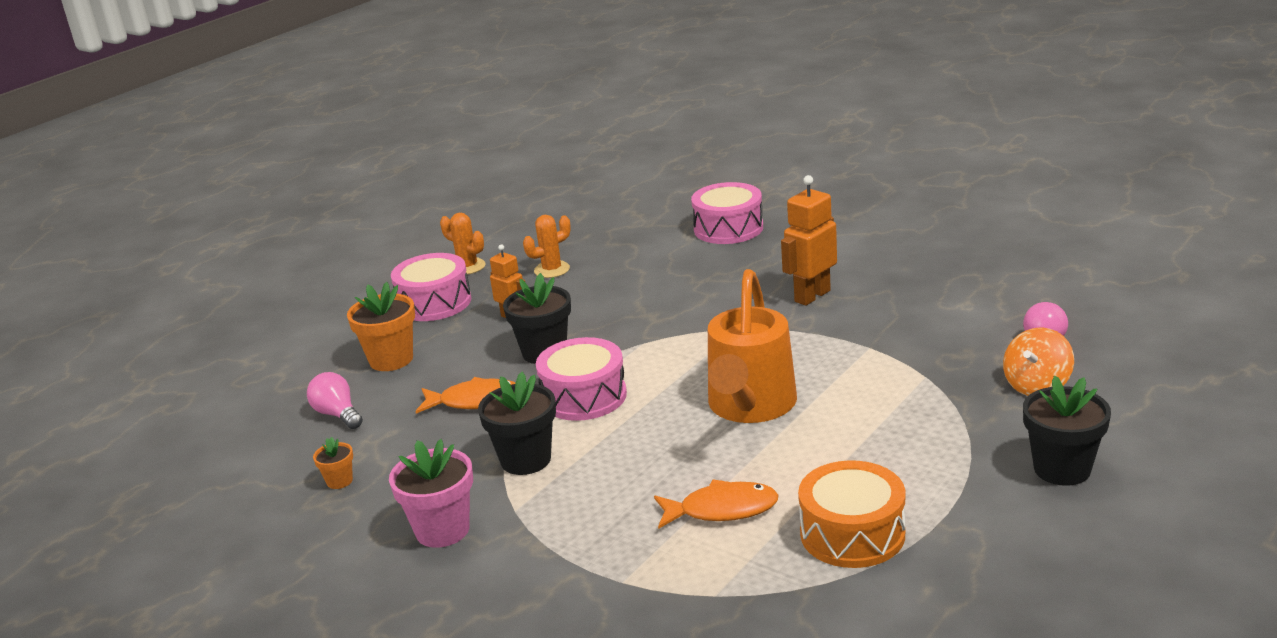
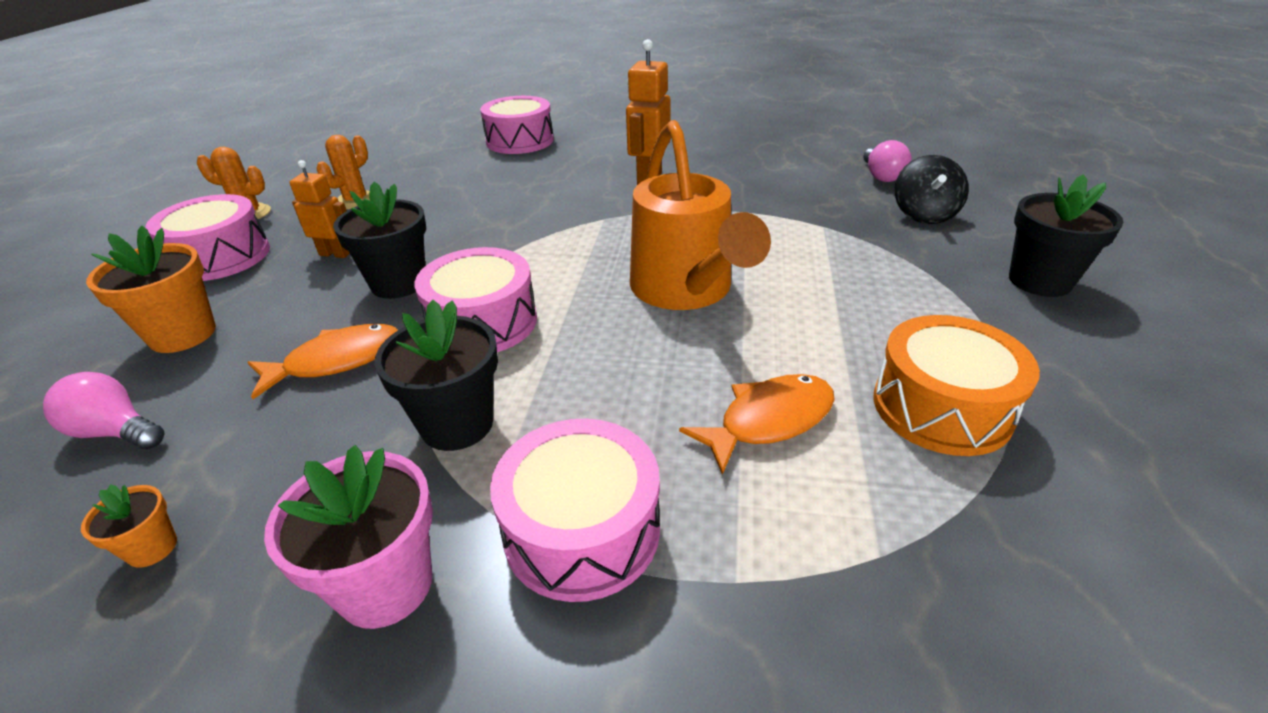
camera: 30 degrees left, 10 degrees up
orange spinning top [1003,327,1074,396] -> black spinning top [895,155,969,224]
none -> pink drum [490,419,660,602]

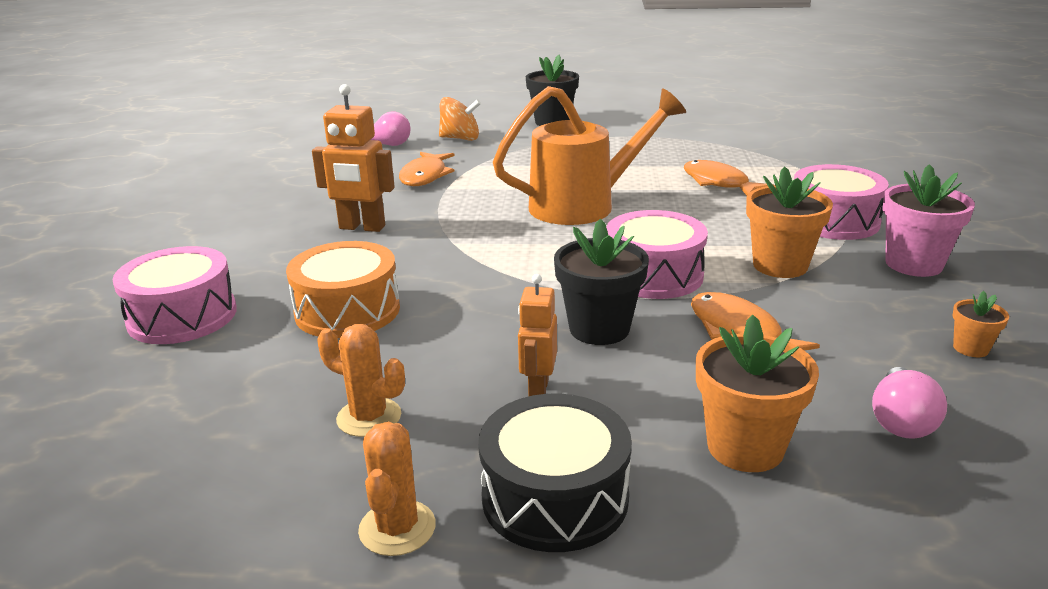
camera: 95 degrees left, 10 degrees down
pink drum [146,194,270,281] -> black drum [478,393,632,552]
black flower pot [374,300,498,451] -> orange flower pot [746,166,833,278]
orange drum [874,315,1040,456] -> orange drum moved to [286,241,400,338]
black spinning top [895,155,969,224] -> orange spinning top [439,97,481,141]
none -> orange fish [399,152,455,186]

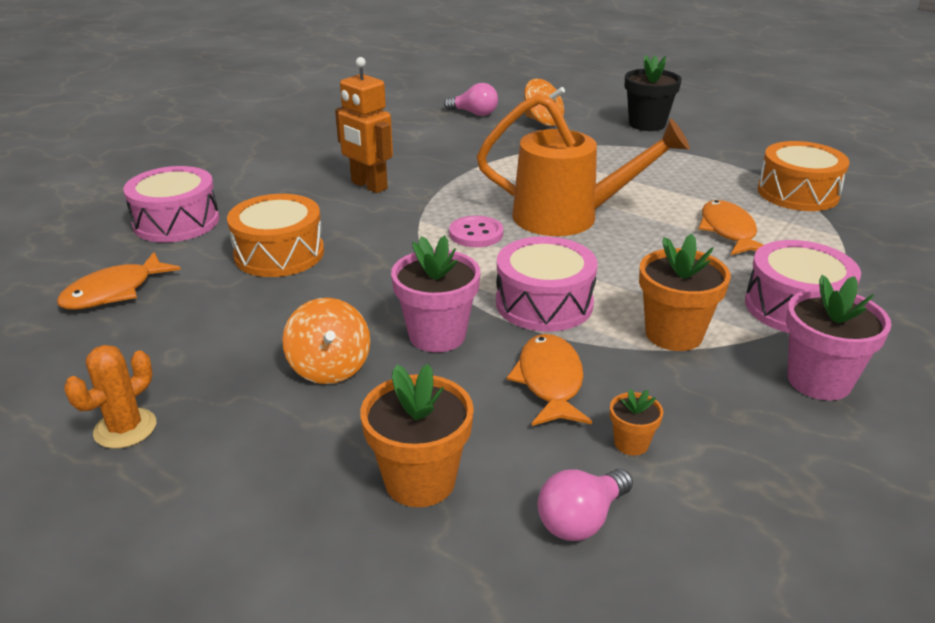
camera: 30 degrees right, 5 degrees up
orange cactus [317,324,405,437] -> none
orange fish [399,152,455,186] -> orange fish moved to [57,252,181,310]
black drum [478,393,632,552] -> none
orange robot [518,274,557,396] -> orange spinning top [282,298,370,384]
black flower pot [554,219,649,345] -> pink flower pot [391,235,481,352]
orange flower pot [952,291,1009,357] -> orange flower pot moved to [610,389,664,456]
none -> pink button [449,216,503,247]
none -> orange drum [758,141,850,211]

